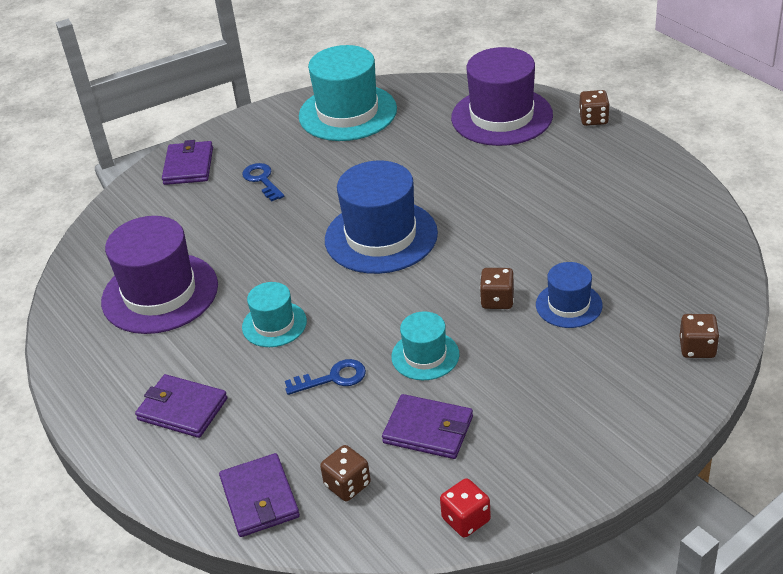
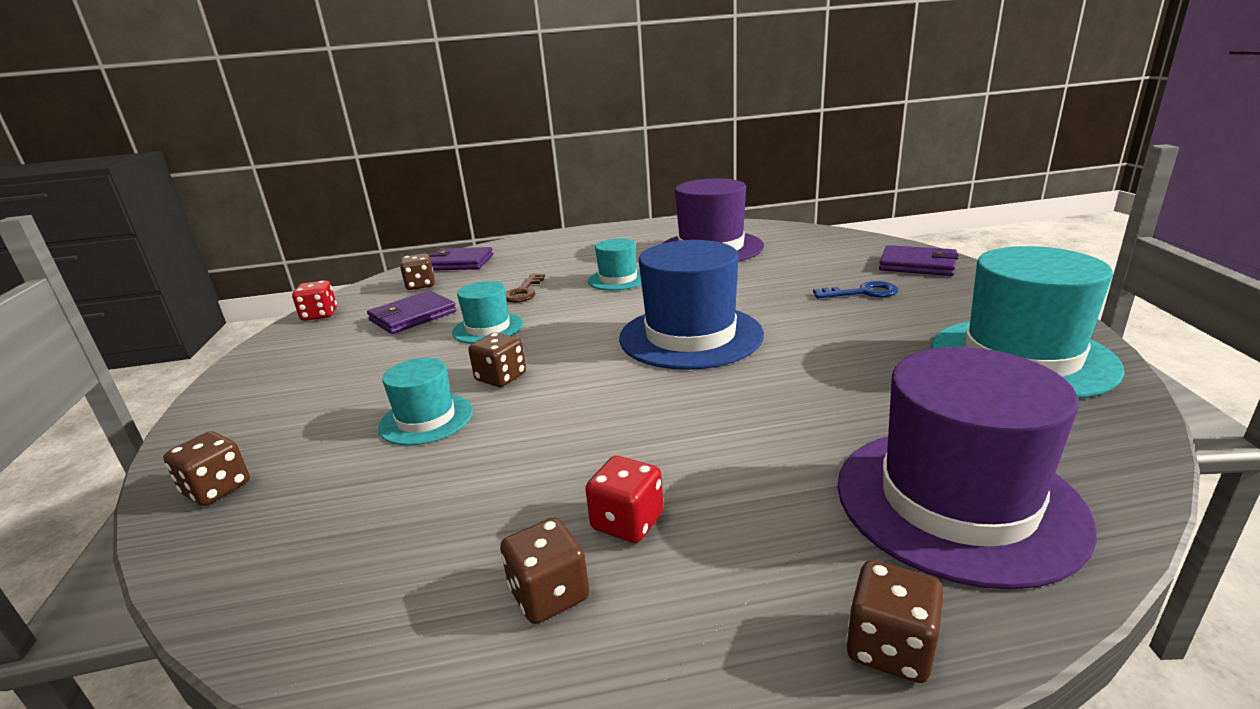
camera: 115 degrees right, 15 degrees down
purple wallet [135,374,228,438] -> none
blue key [285,359,366,395] -> brown key [506,273,545,303]
blue hat [536,262,603,328] -> turquoise hat [378,358,472,446]
none -> brown dice [500,517,590,624]
none -> red dice [585,456,664,543]

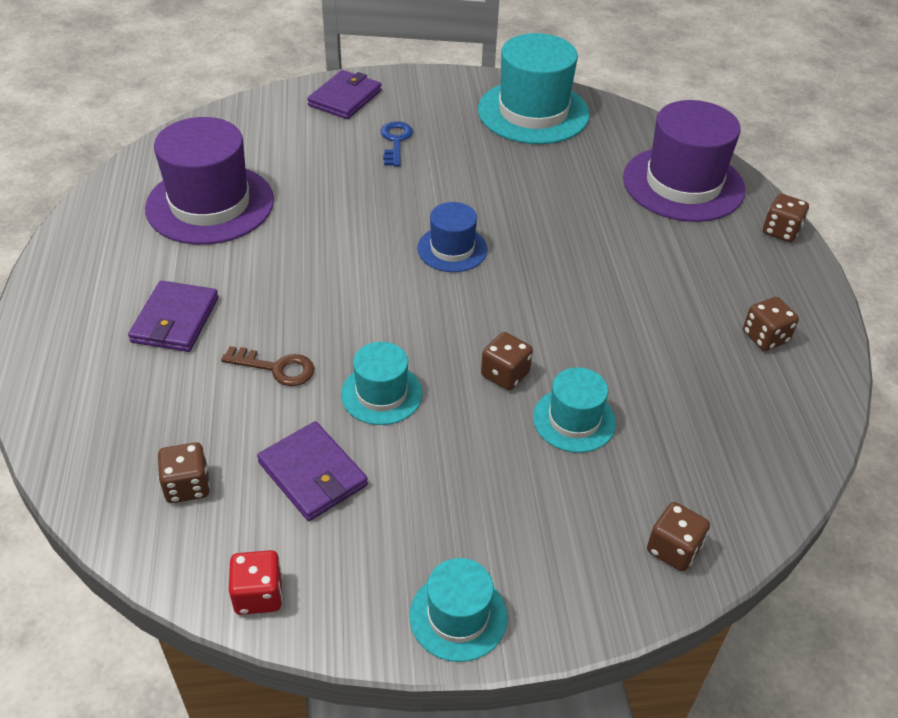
camera: 90 degrees left, 20 degrees up
purple wallet [429,247,493,271] -> purple wallet moved to [128,280,219,352]
red dice [585,456,664,543] -> none
turquoise hat [588,238,642,290] -> turquoise hat moved to [409,558,507,662]
blue hat [619,240,764,370] -> blue hat [417,202,488,272], size x0.53

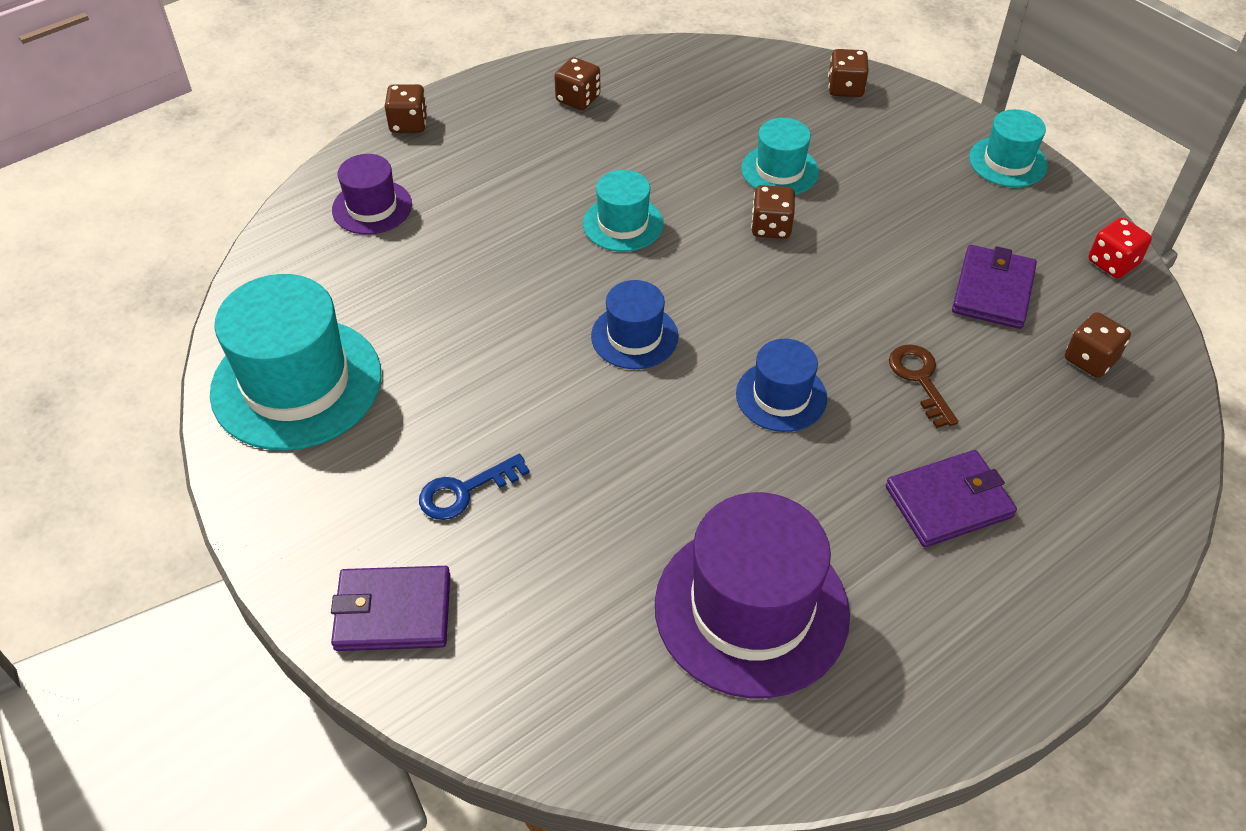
camera: 120 degrees left, 5 degrees up
turquoise hat [341,342,423,425] -> turquoise hat moved to [583,170,663,252]
purple hat [623,100,745,222] -> purple hat [332,154,412,235], size x0.53
none -> blue hat [736,339,827,432]

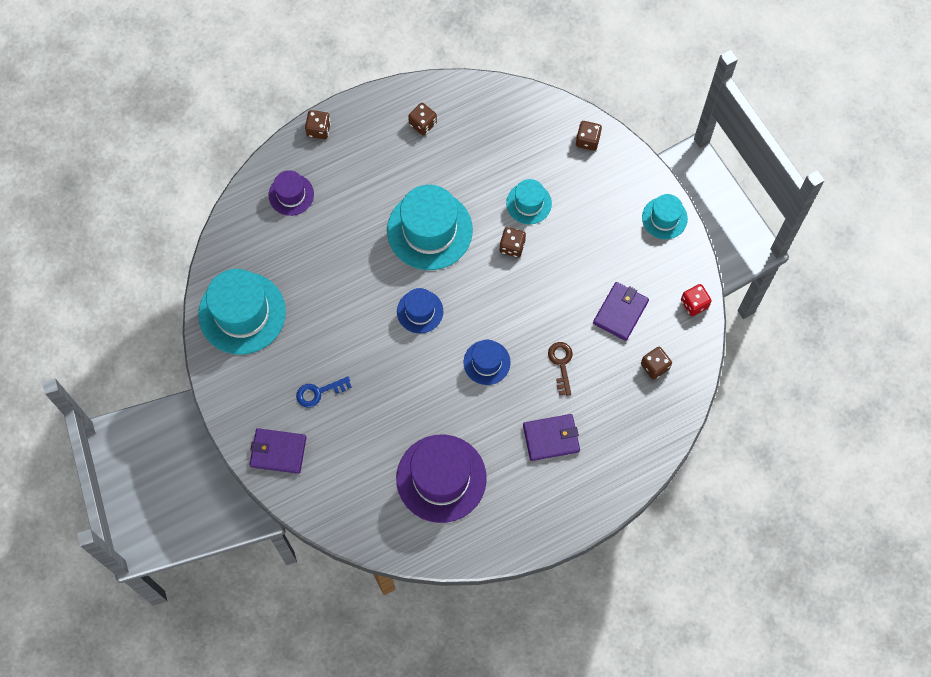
camera: 10 degrees right, 20 degrees up
turquoise hat [583,170,663,252] -> turquoise hat [387,185,473,270], size x1.87

